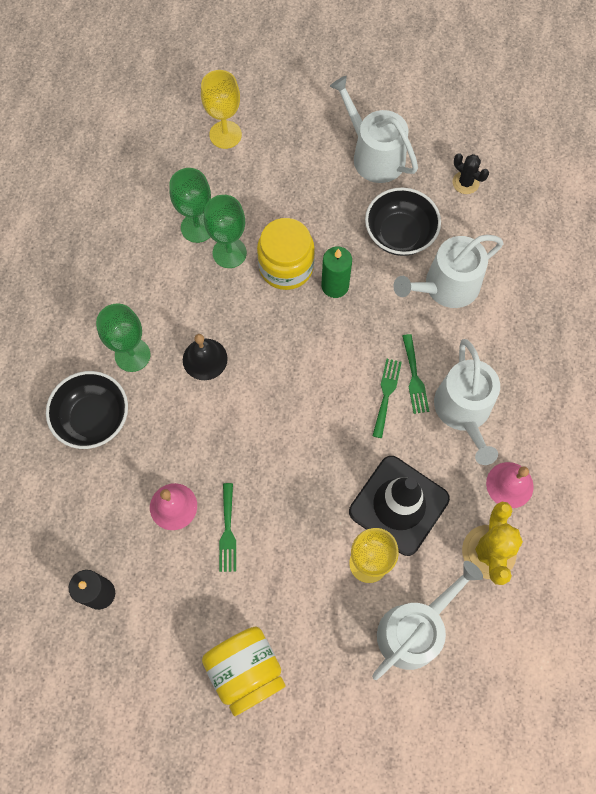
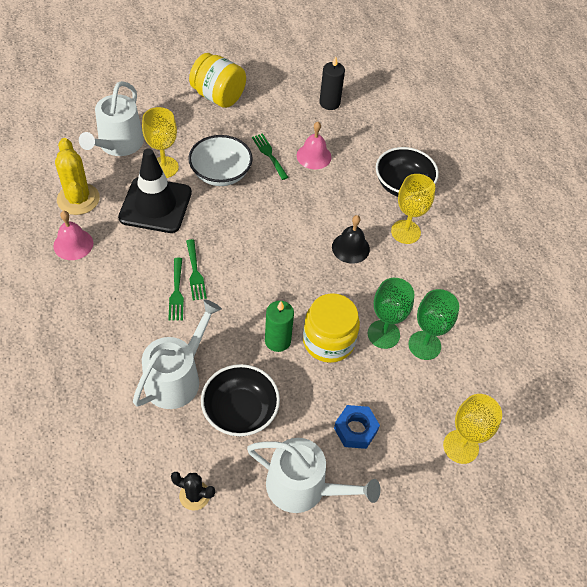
camera: 150 degrees right, 15 degrees down
green goblet [96,304,150,372] -> yellow goblet [391,174,435,244]
green fork [402,334,429,414] -> green fork turned 150 degrees counterclockwise [168,258,184,321]
white watering can [434,339,500,465] -> none
none -> white bowl [188,135,253,186]
none -> blue nut [334,405,380,449]

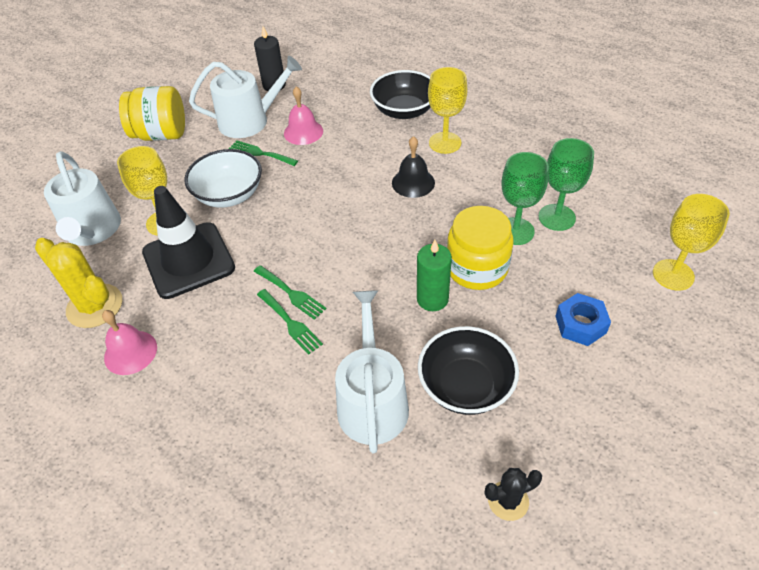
camera: 30 degrees left, 5 degrees down
white watering can [247,438,381,513] -> white watering can moved to [189,56,302,138]

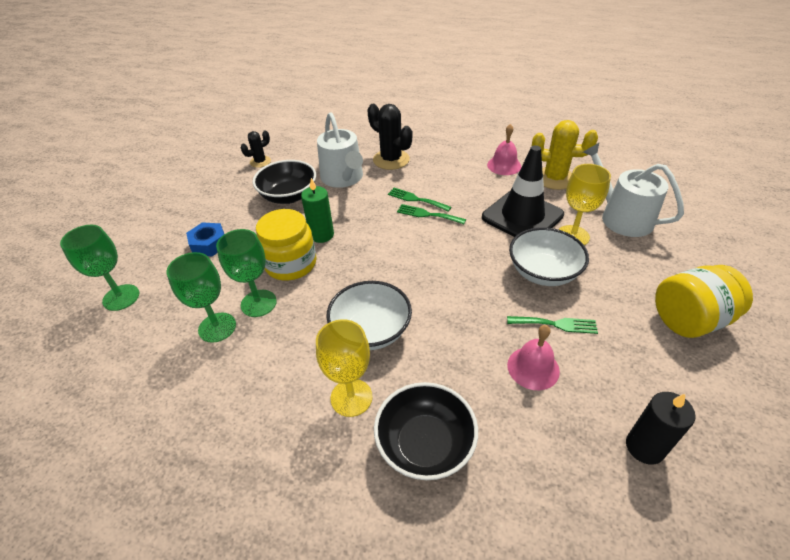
camera: 160 degrees right, 5 degrees down
white watering can [189,56,302,138] -> none
black bell [392,136,435,198] -> white bowl [326,281,412,350]
yellow goblet [653,194,730,291] -> green goblet [60,225,139,311]
none -> black cactus [367,104,412,170]

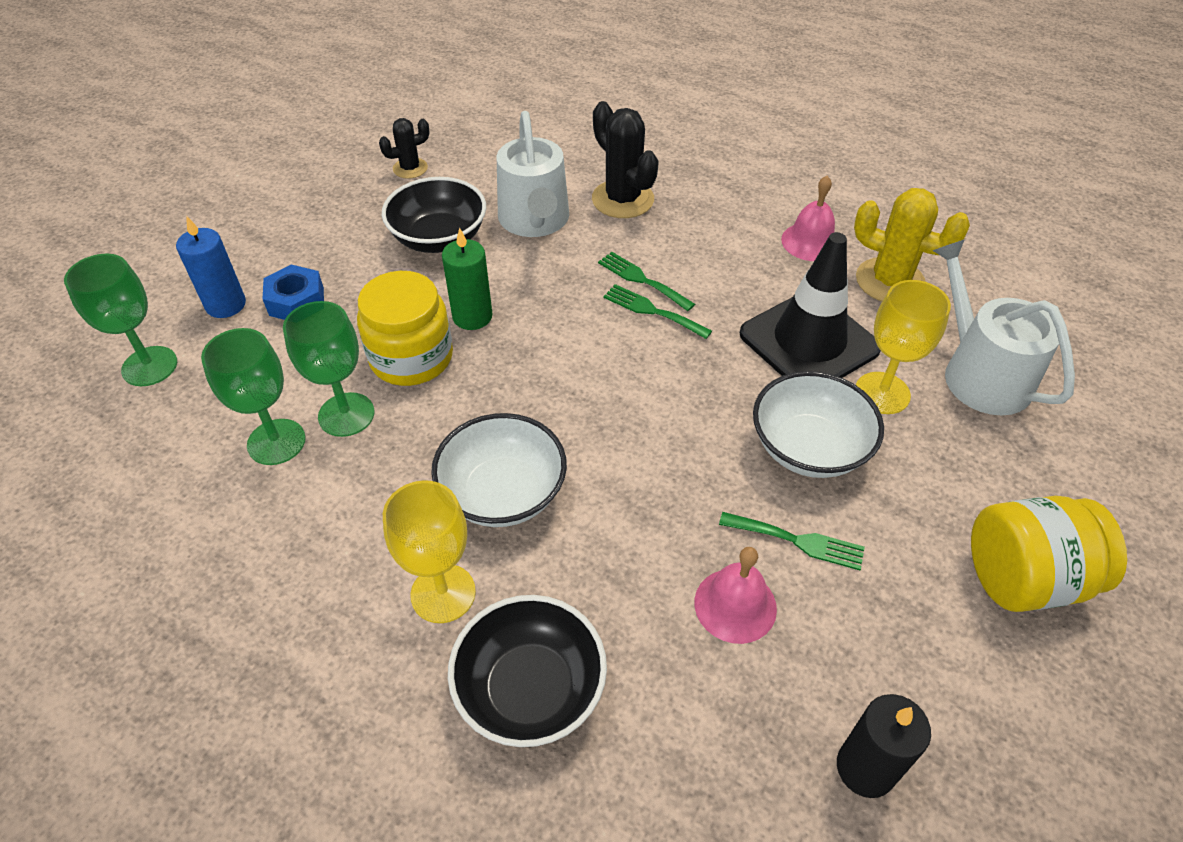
camera: 10 degrees right, 5 degrees up
none -> blue candle [176,217,246,318]

